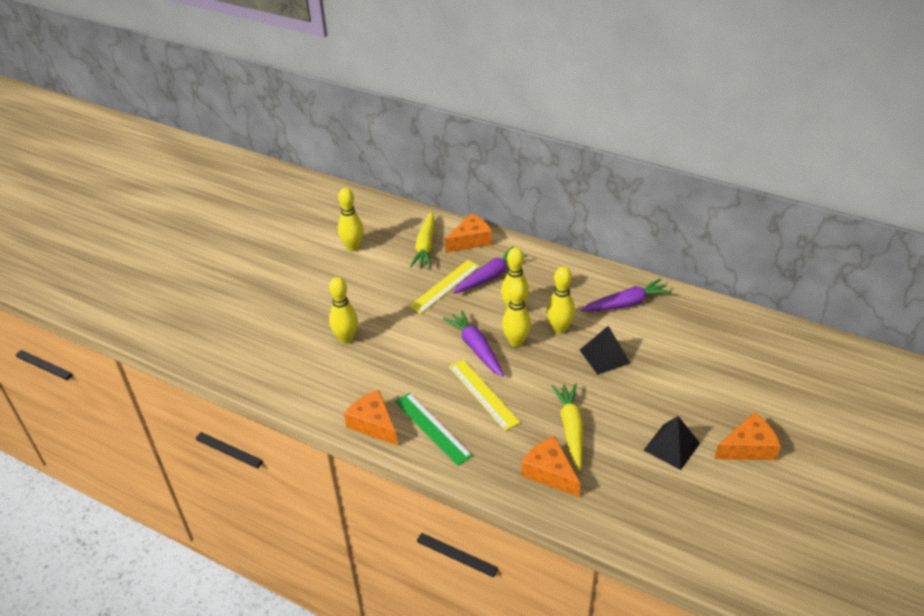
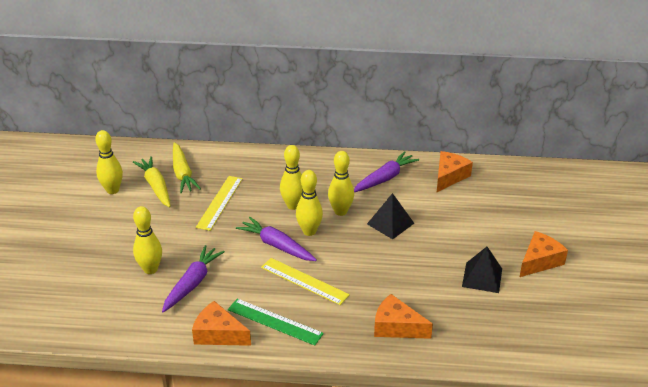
camera: 25 degrees left, 5 degrees down
orange cheese [445,213,492,253] -> orange cheese moved to [437,151,473,192]
purple carrot [453,246,528,294] -> purple carrot moved to [162,245,225,312]
yellow carrot [552,383,583,471] -> yellow carrot moved to [133,156,171,207]

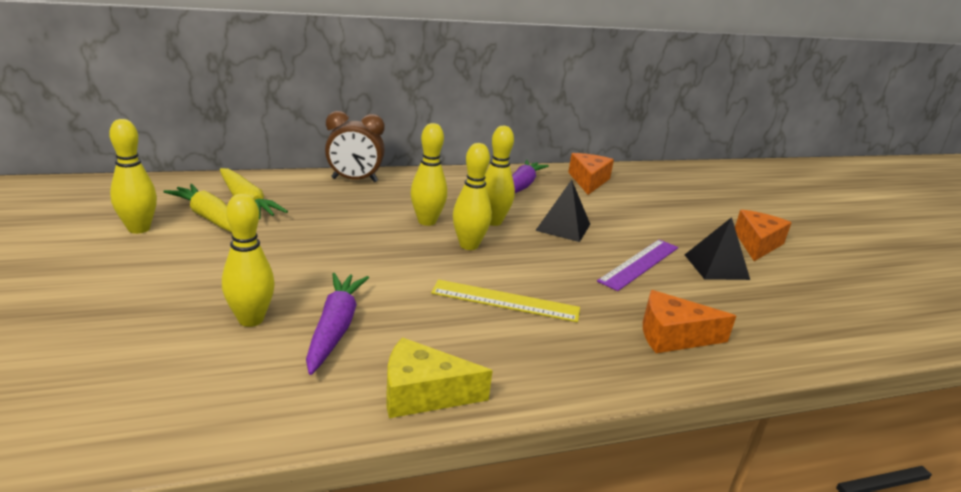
camera: 25 degrees left, 10 degrees down
orange cheese [192,301,251,346] -> yellow cheese [386,338,493,418]
yellow ruler [196,176,243,231] -> none
green ruler [228,298,324,346] -> none
purple carrot [236,217,317,261] -> none
none -> brown clock [325,111,385,182]
none -> purple ruler [597,239,678,291]

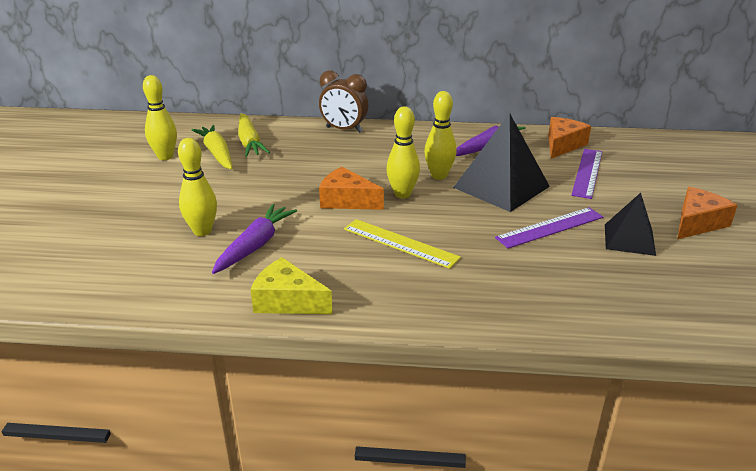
camera: 25 degrees right, 5 degrees up
yellow bowling pin [410,123,447,226] -> none
black pyramid [535,180,590,242] -> black pyramid [453,113,550,212], size x1.66
orange cheese [643,290,736,353] -> orange cheese moved to [319,167,384,210]
none -> purple ruler [571,149,602,199]

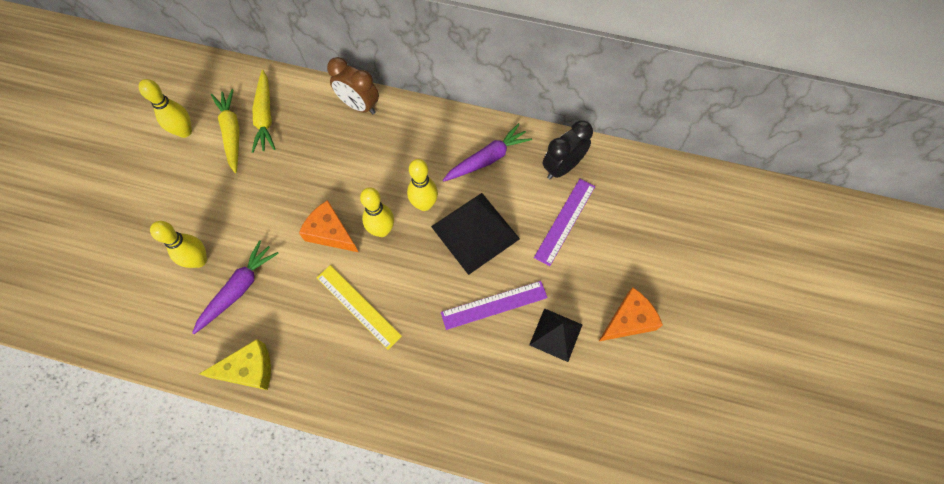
camera: 10 degrees right, 35 degrees up
yellow cheese [250,257,333,314] -> yellow cheese turned 135 degrees clockwise [199,339,271,390]
orange cheese [548,117,591,159] -> black clock [543,120,593,179]

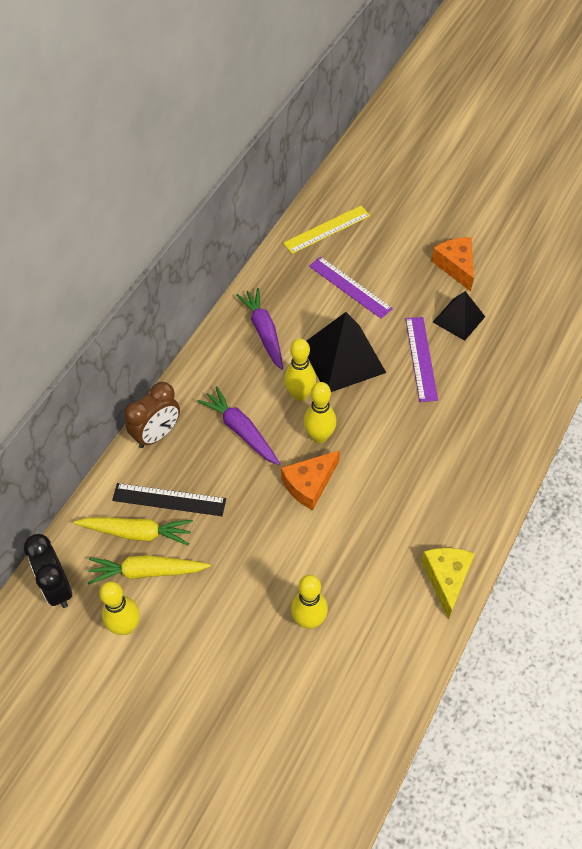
camera: 75 degrees left, 10 degrees down
purple carrot [192,240,279,334] -> purple carrot moved to [198,386,280,465]
yellow ruler [316,265,402,350] -> yellow ruler moved to [283,206,370,254]
black clock [543,120,593,179] -> black clock moved to [24,534,72,608]
none -> black ruler [112,483,226,516]

